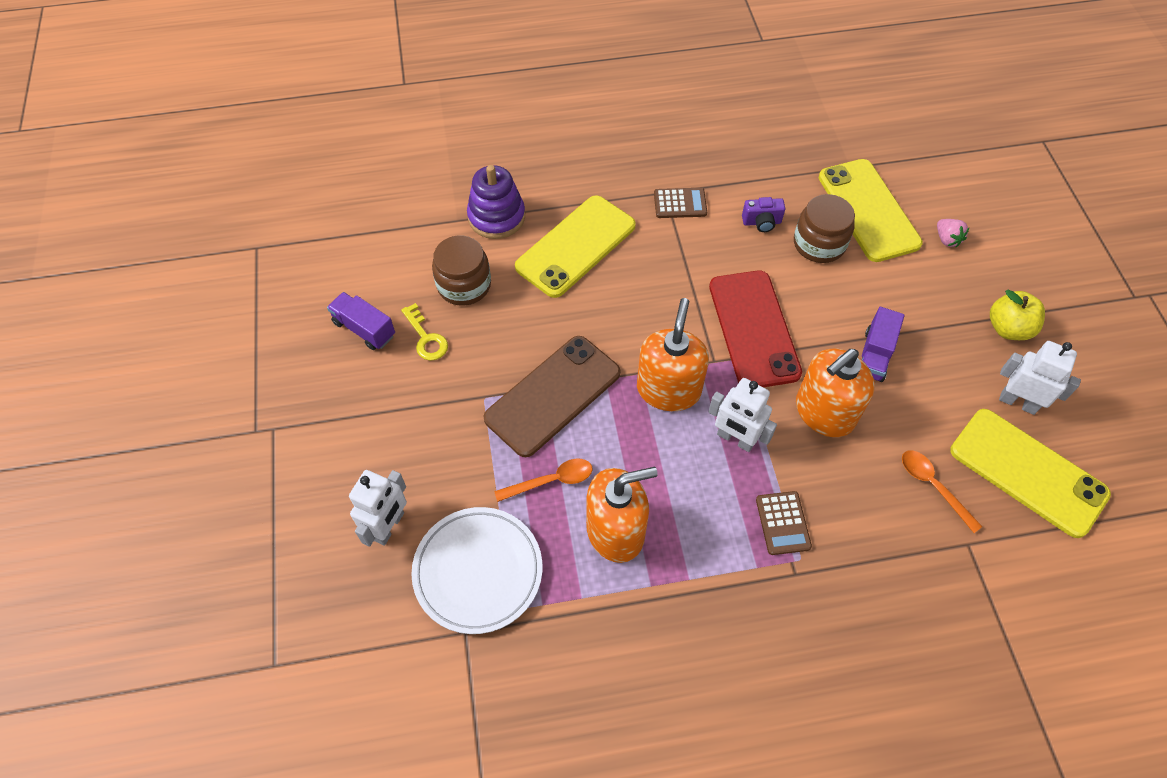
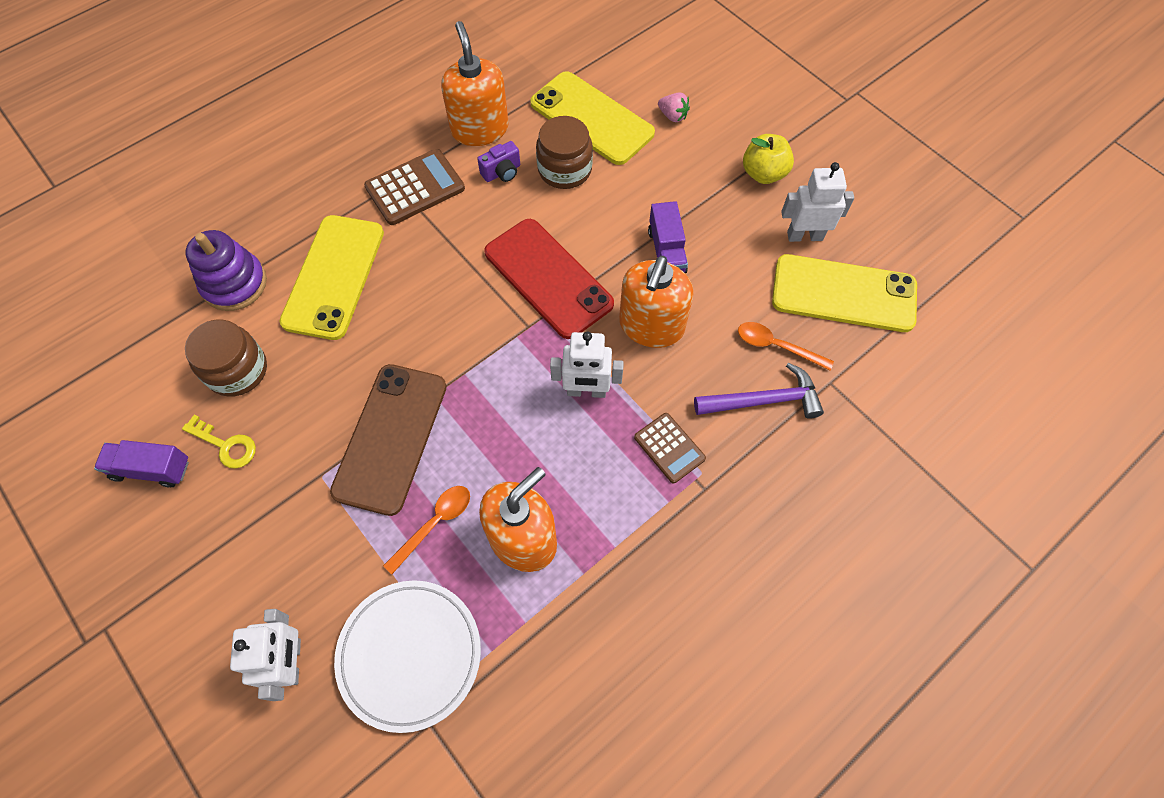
camera: 30 degrees left, 5 degrees up
orange soap dispenser [637,298,709,411] -> orange soap dispenser moved to [441,21,509,146]
brown calculator [654,188,707,218] -> brown calculator [364,149,465,225], size x1.58
none -> purple hammer [694,363,824,419]

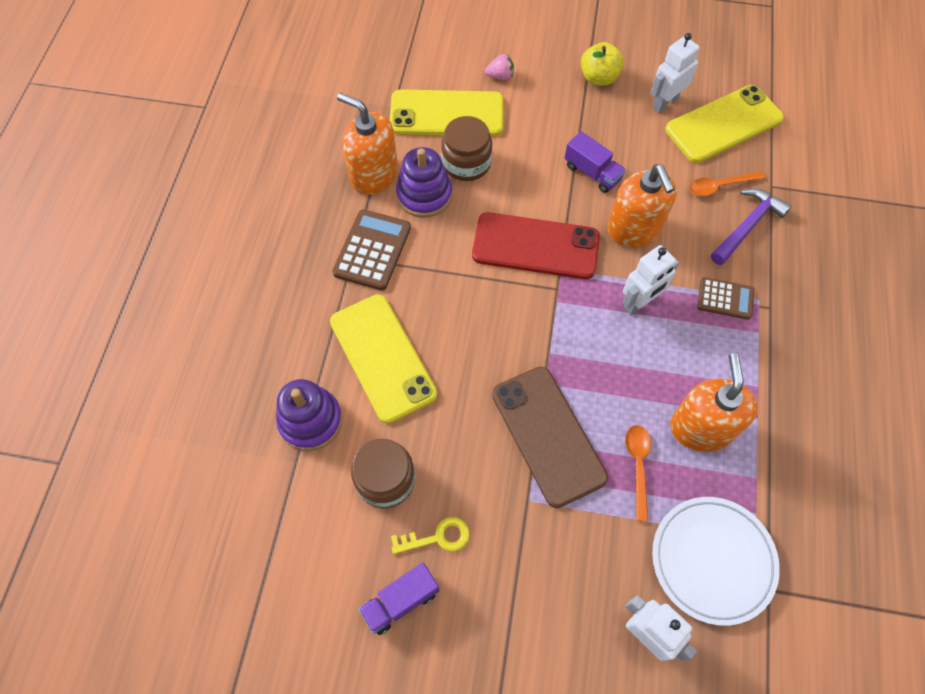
camera: 40 degrees left, 0 degrees up
purple camera [477,141,520,182] -> purple stacking toy [396,147,452,218]

